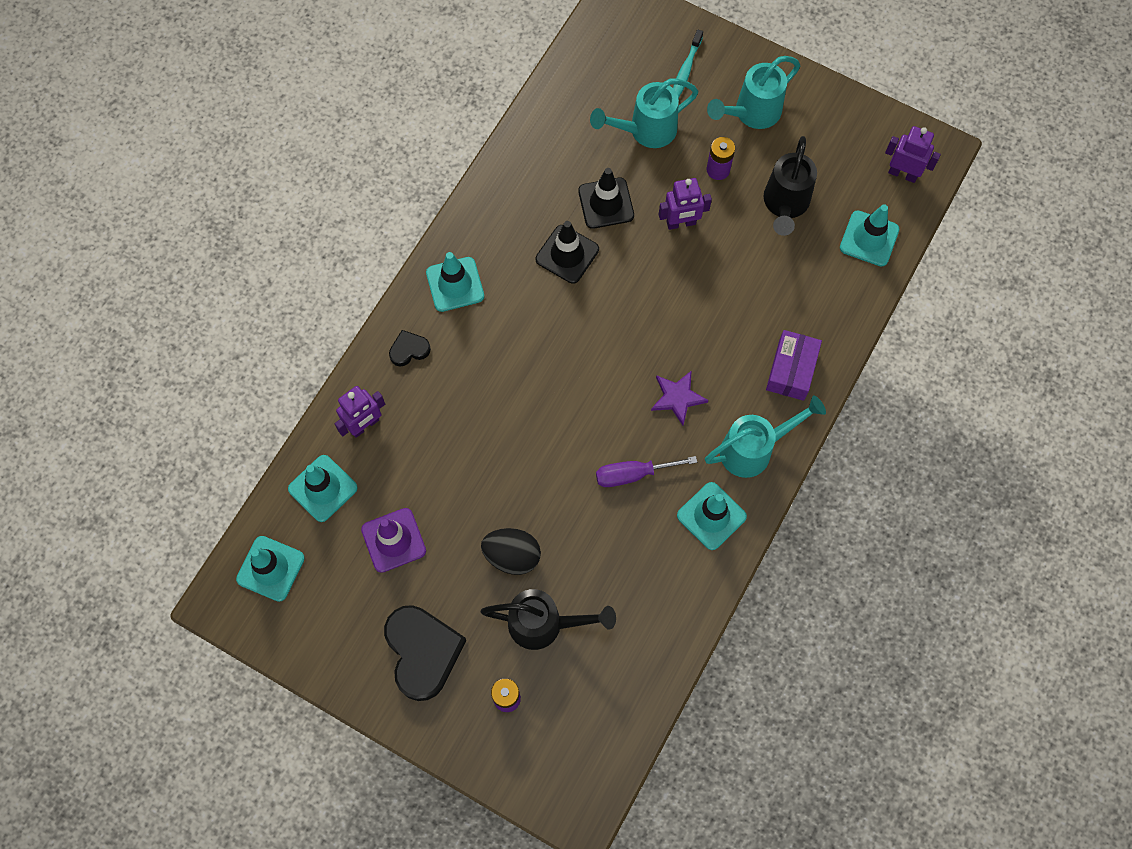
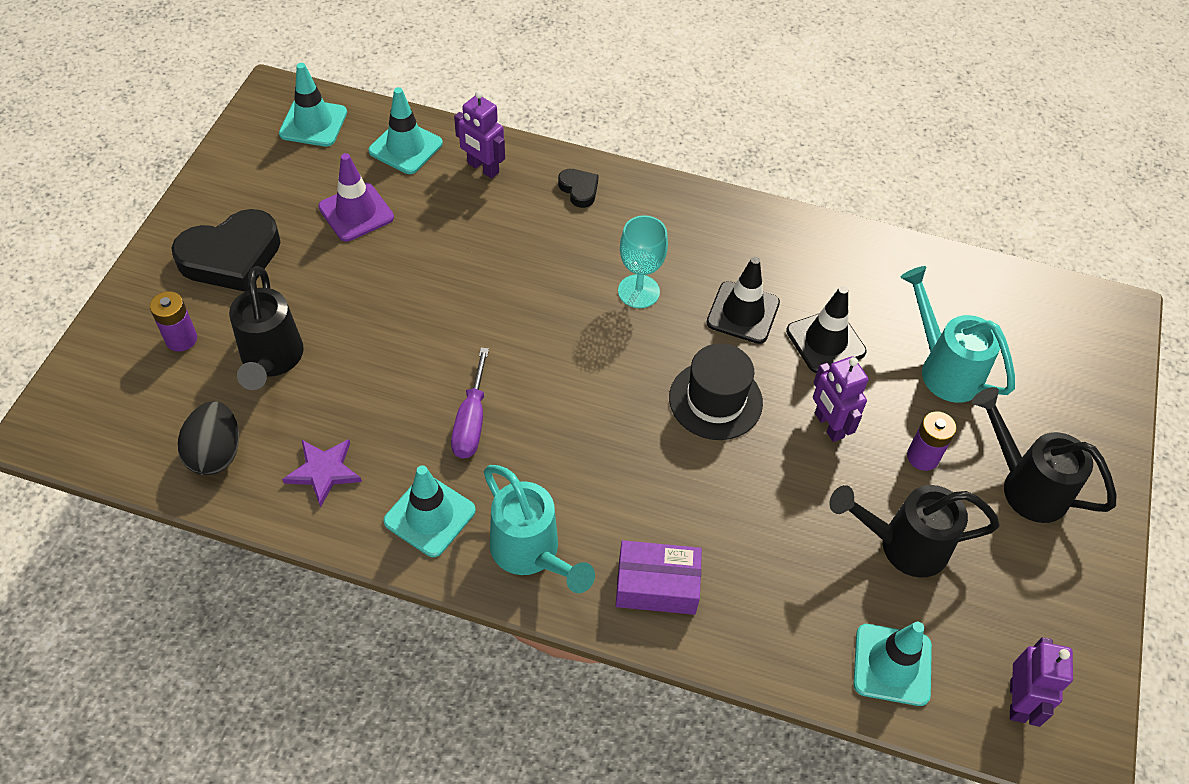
camera: 75 degrees right, 15 degrees down
turquoise traffic cone [426,252,484,312] -> none
black egg [481,528,541,575] -> black egg moved to [178,401,239,475]
purple screwdriver [596,456,697,487] -> purple screwdriver turned 150 degrees counterclockwise [451,347,489,459]
purple star [651,370,709,425] -> purple star moved to [282,439,362,507]
turquoise toothbrush [673,29,703,98] -> none
turquoise watering can [707,56,800,129] -> black watering can [972,387,1116,523]
none -> turquoise goblet [618,215,668,308]
none -> black hat [669,343,763,440]

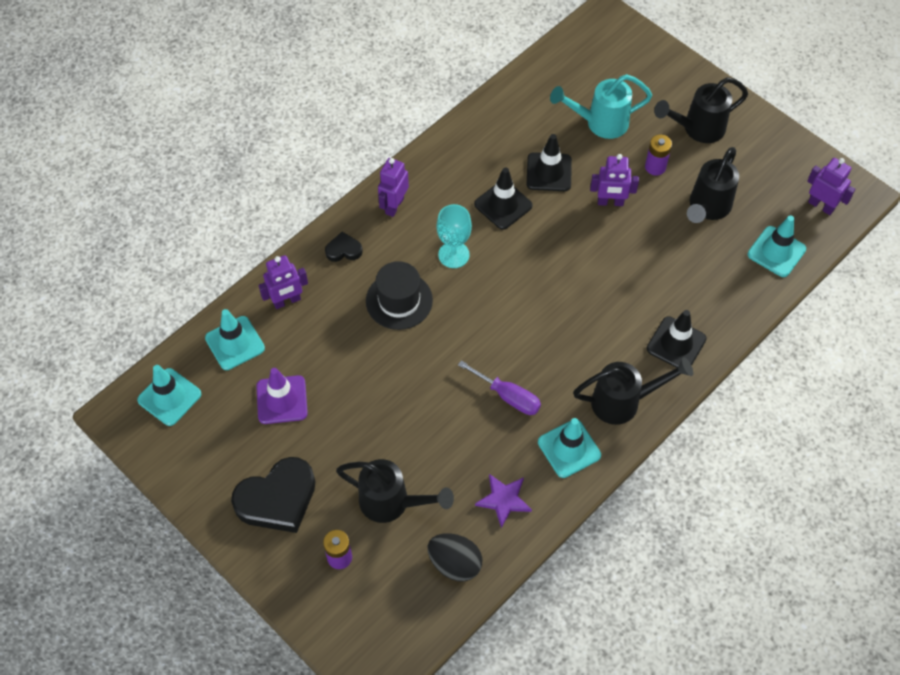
camera: 60 degrees left, 5 degrees up
black heart [171,209,281,292] -> black heart turned 60 degrees clockwise [231,457,316,533]
turquoise watering can [484,465,595,593] -> black watering can [573,357,693,425]
purple box [616,540,702,615] -> black traffic cone [647,310,707,368]
black hat [669,343,763,440] -> black hat moved to [366,261,433,330]
none -> purple robot [378,158,409,217]

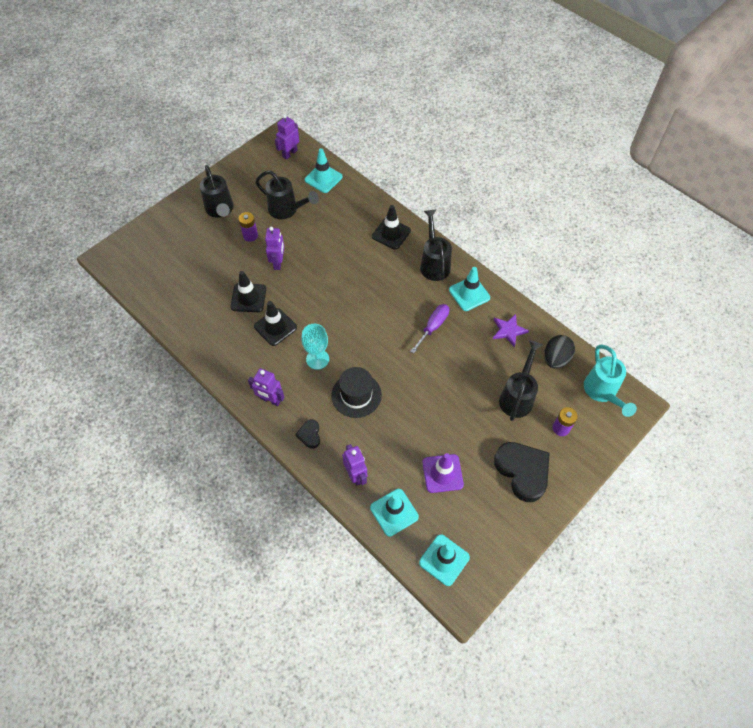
camera: 90 degrees left, 0 degrees up
turquoise watering can [550,74,652,139] -> turquoise watering can moved to [584,344,637,417]

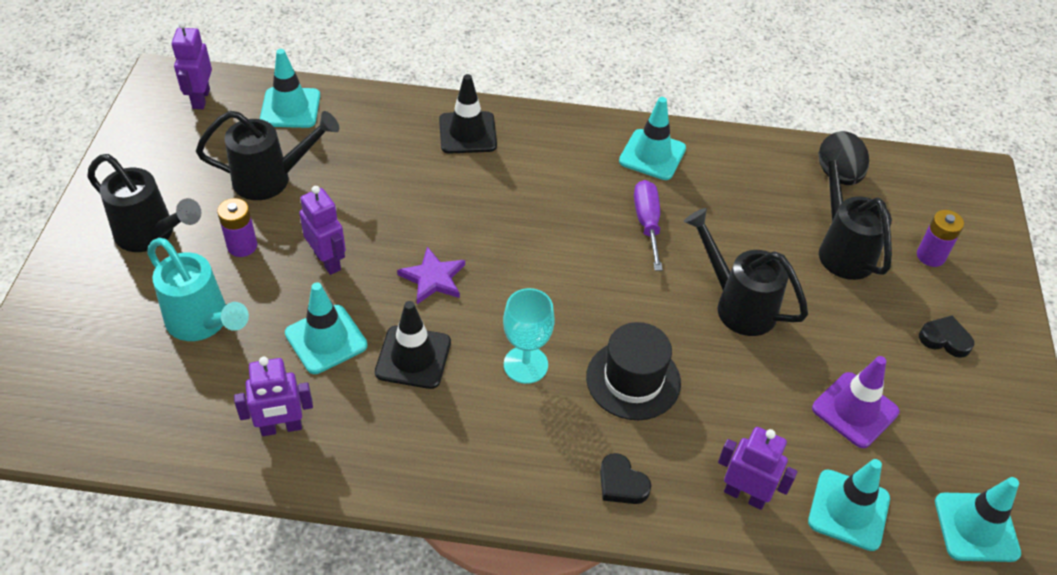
camera: 40 degrees left, 10 degrees down
black traffic cone [230,271,266,312] -> turquoise traffic cone [285,282,368,374]
purple robot [248,368,284,406] -> purple robot moved to [234,357,313,436]
black watering can [420,209,452,281] -> black watering can moved to [684,208,808,336]
purple star [493,314,529,347] -> purple star moved to [397,247,465,304]
black heart [494,442,550,502] -> black heart [919,316,974,358], size x0.48
turquoise watering can [584,344,637,417] -> turquoise watering can moved to [147,238,249,341]

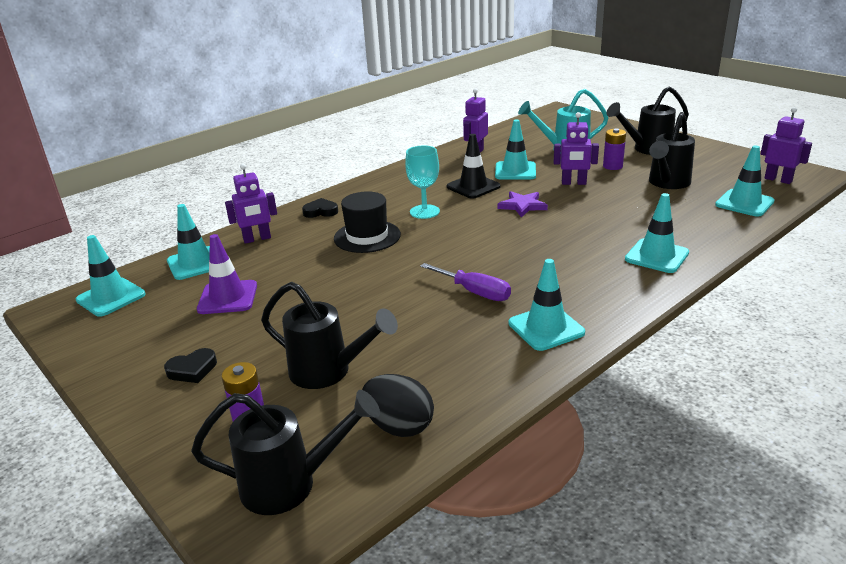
camera: 135 degrees right, 20 degrees down
black traffic cone [439,74,497,154] -> turquoise traffic cone [625,193,689,273]
black watering can [684,208,808,336] -> black watering can moved to [191,390,380,515]

